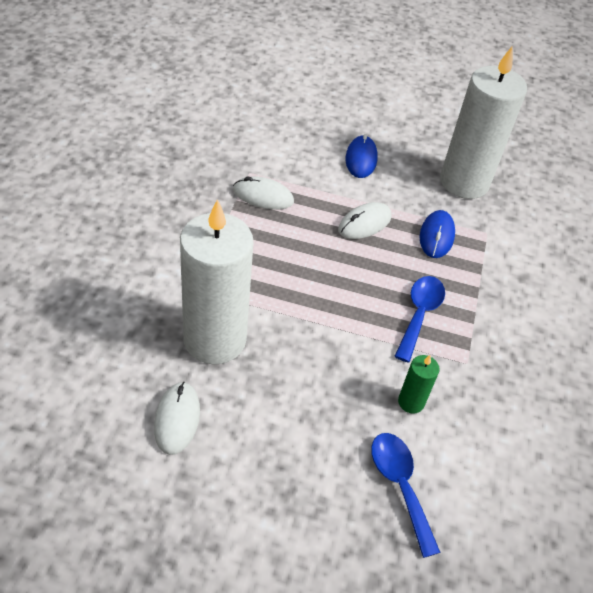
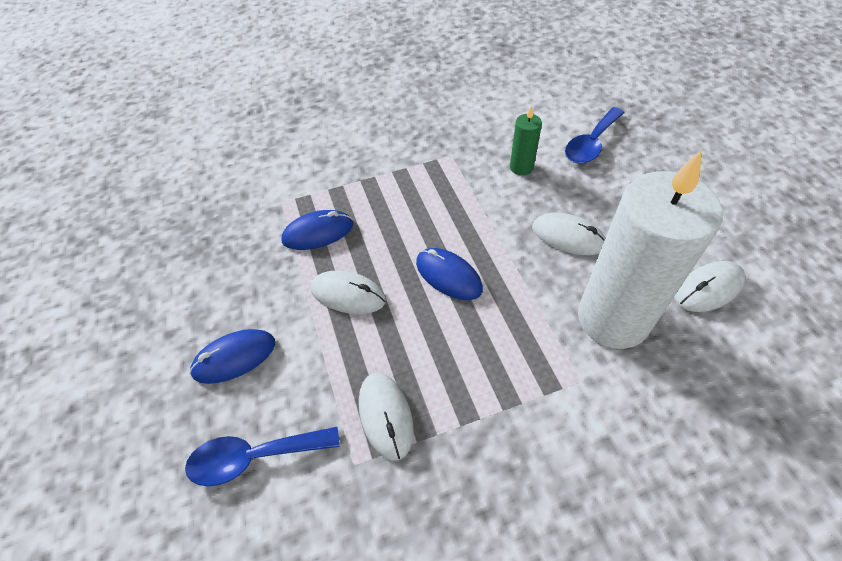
camera: 115 degrees left, 5 degrees up
blue spoon [394,276,445,362] -> blue spoon moved to [185,427,340,486]
white candle [440,45,527,199] -> none
none -> blue mouse [416,248,483,300]
none -> white mouse [532,213,605,255]

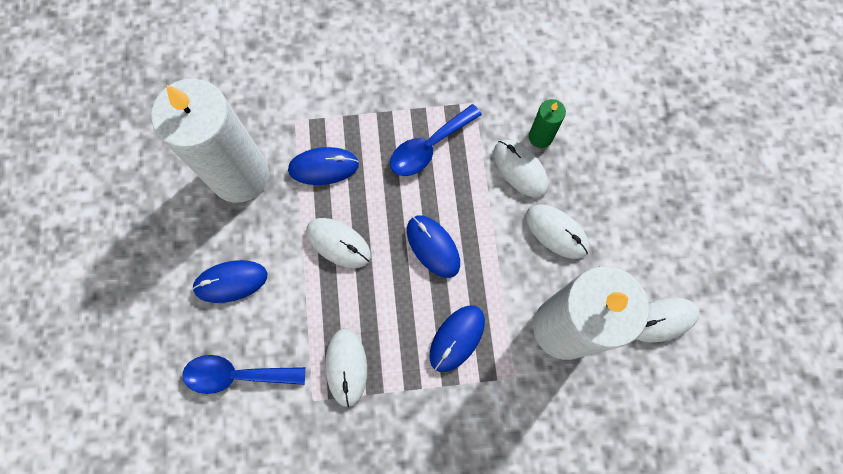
camera: 10 degrees right, 20 degrees up
blue spoon [565,107,625,164] -> blue spoon moved to [390,104,482,176]
none -> white candle [151,78,269,203]
none -> blue mouse [430,306,485,372]
none -> white mouse [494,140,548,198]

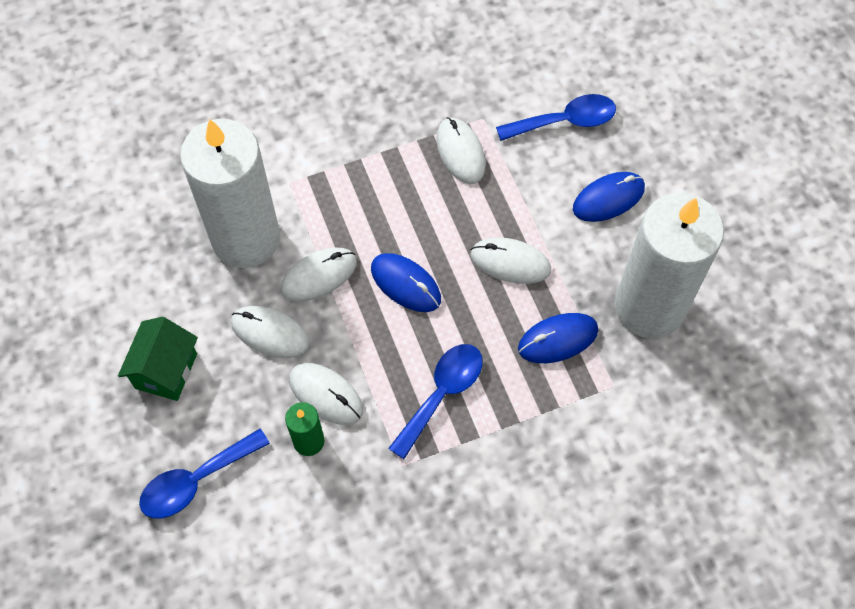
camera: 165 degrees right, 10 degrees down
blue mouse [430,306,485,372] -> none
white mouse [636,298,700,343] -> white mouse moved to [281,248,357,302]
none -> green house [118,317,198,401]
none -> blue spoon [139,429,270,519]

